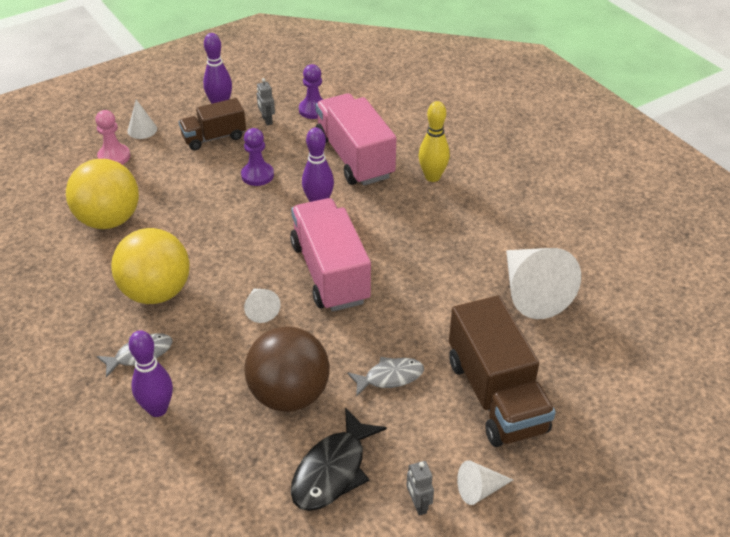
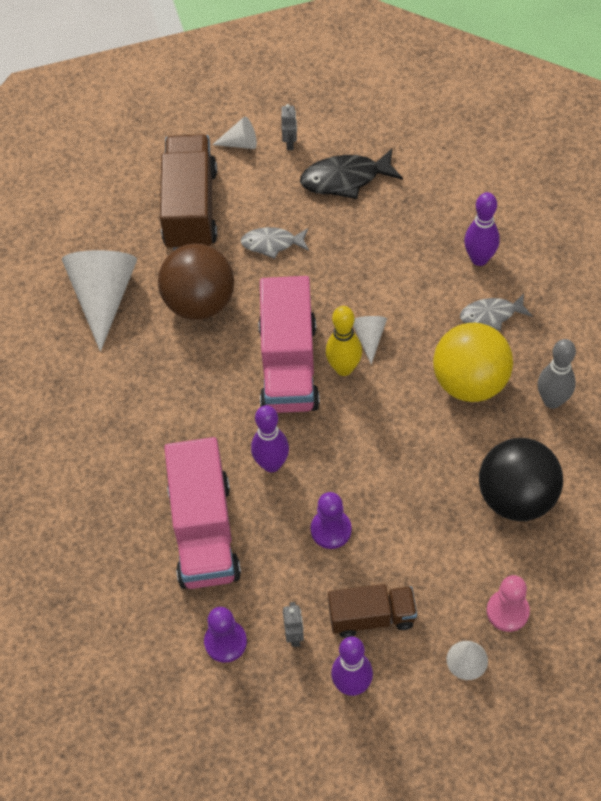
camera: 160 degrees left, 15 degrees up
yellow ball [66,159,139,229] -> black ball [479,438,563,521]
brown ball [244,326,329,412] -> brown ball moved to [158,244,234,320]
black fish [291,408,387,511] -> black fish turned 150 degrees counterclockwise [300,148,403,199]
yellow bowling pin [419,101,450,182] -> yellow bowling pin moved to [326,306,362,376]
none -> grey bowling pin [538,339,576,409]

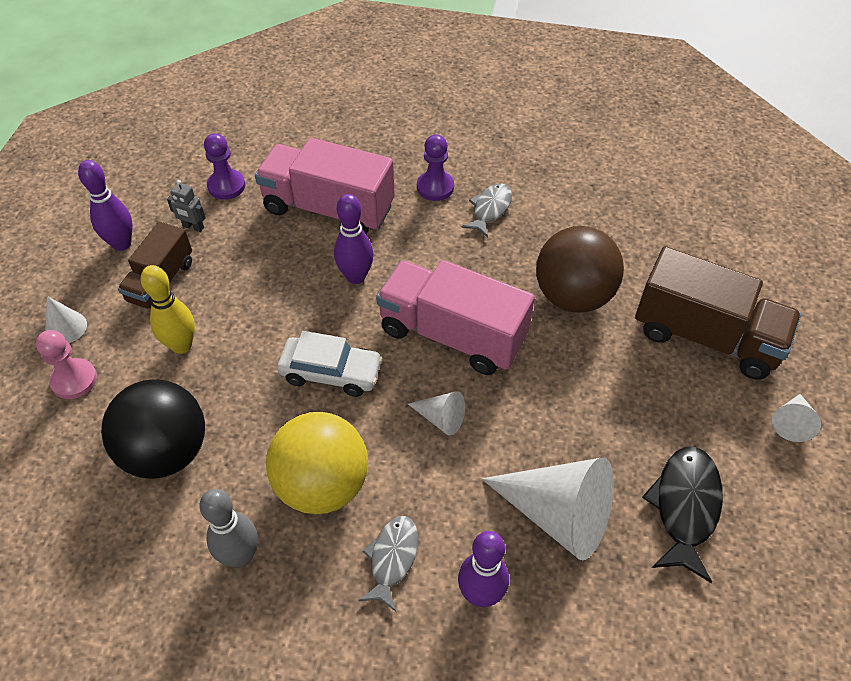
camera: 115 degrees right, 5 degrees down
white cone [62,250,137,352] -> white cone moved to [482,457,614,560]
grey fish [241,227,309,259] -> grey fish moved to [461,183,512,237]
grey robot [281,104,297,150] -> none
purple pawn [311,492,352,549] -> purple pawn moved to [417,134,454,201]
yellow bowling pin [326,306,362,376] -> yellow bowling pin moved to [141,265,195,354]
none -> white car [277,331,383,397]

